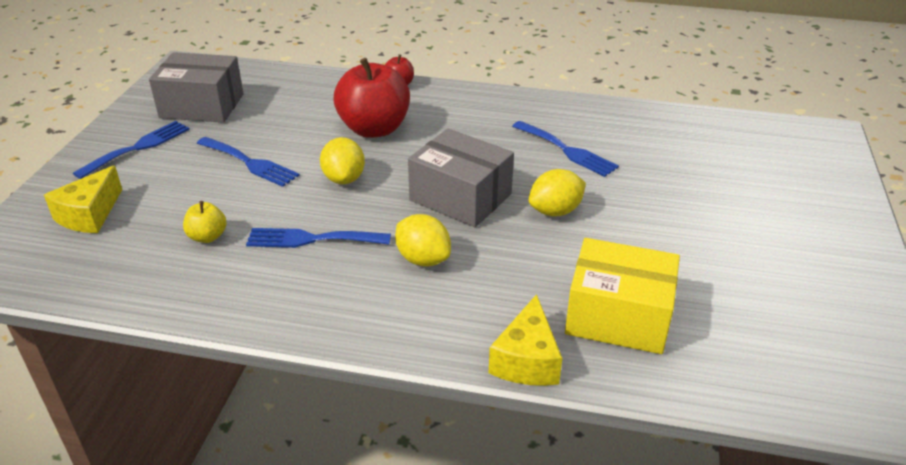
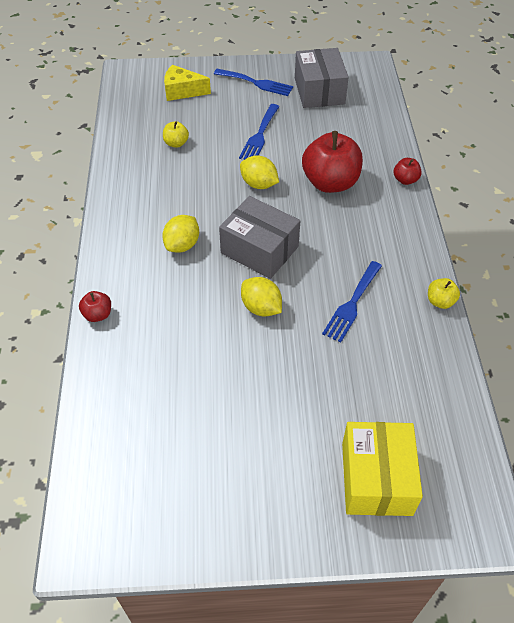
camera: 75 degrees right, 15 degrees up
blue fork [246,228,391,248] -> none
yellow lemon [320,137,365,184] -> yellow lemon turned 60 degrees clockwise [240,155,279,189]
grey box [408,129,514,227] -> grey box turned 75 degrees counterclockwise [219,196,300,279]
yellow cheese [489,294,562,386] -> red apple [79,291,111,322]
yellow box [565,238,680,354] -> yellow box moved to [342,422,423,516]
none -> yellow apple [428,278,460,309]

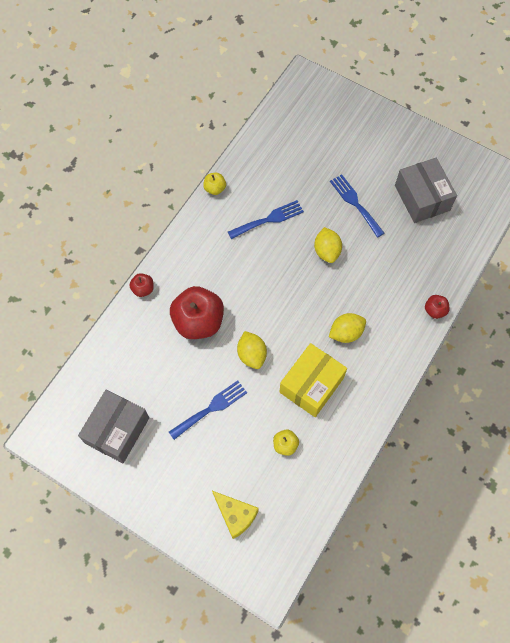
camera: 145 degrees left, 15 degrees up
blue fork [214,69,293,96] -> blue fork moved to [330,174,384,237]
grey box [219,196,300,279] -> grey box moved to [395,158,457,223]
yellow box [342,422,423,516] -> yellow box moved to [279,343,347,417]

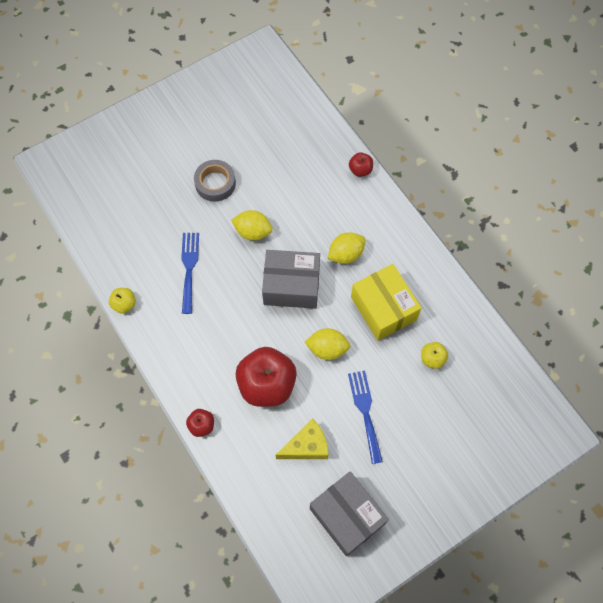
camera: 65 degrees left, 0 degrees up
yellow cheese [212,491,259,539] -> yellow cheese moved to [275,418,328,459]
yellow lemon [329,313,366,343] -> yellow lemon turned 60 degrees clockwise [328,232,365,264]
blue fork [330,174,384,237] -> grey tape [194,160,236,202]
grey box [395,158,457,223] -> grey box moved to [262,250,320,309]

